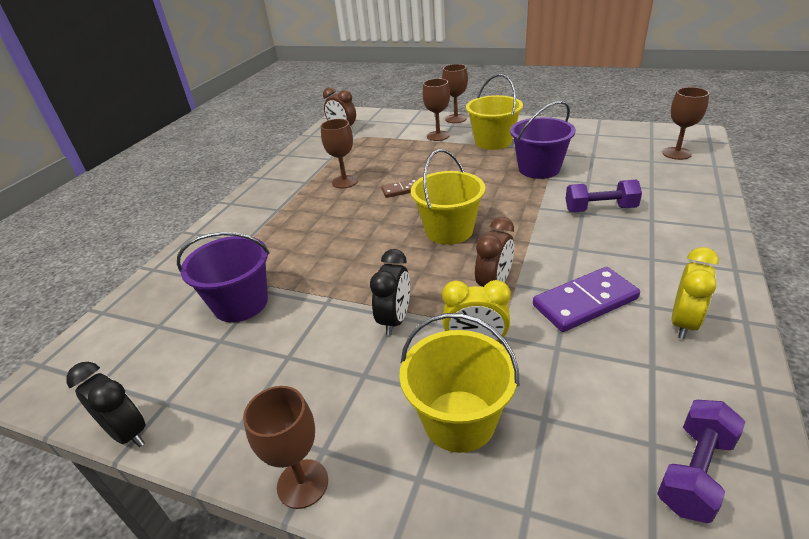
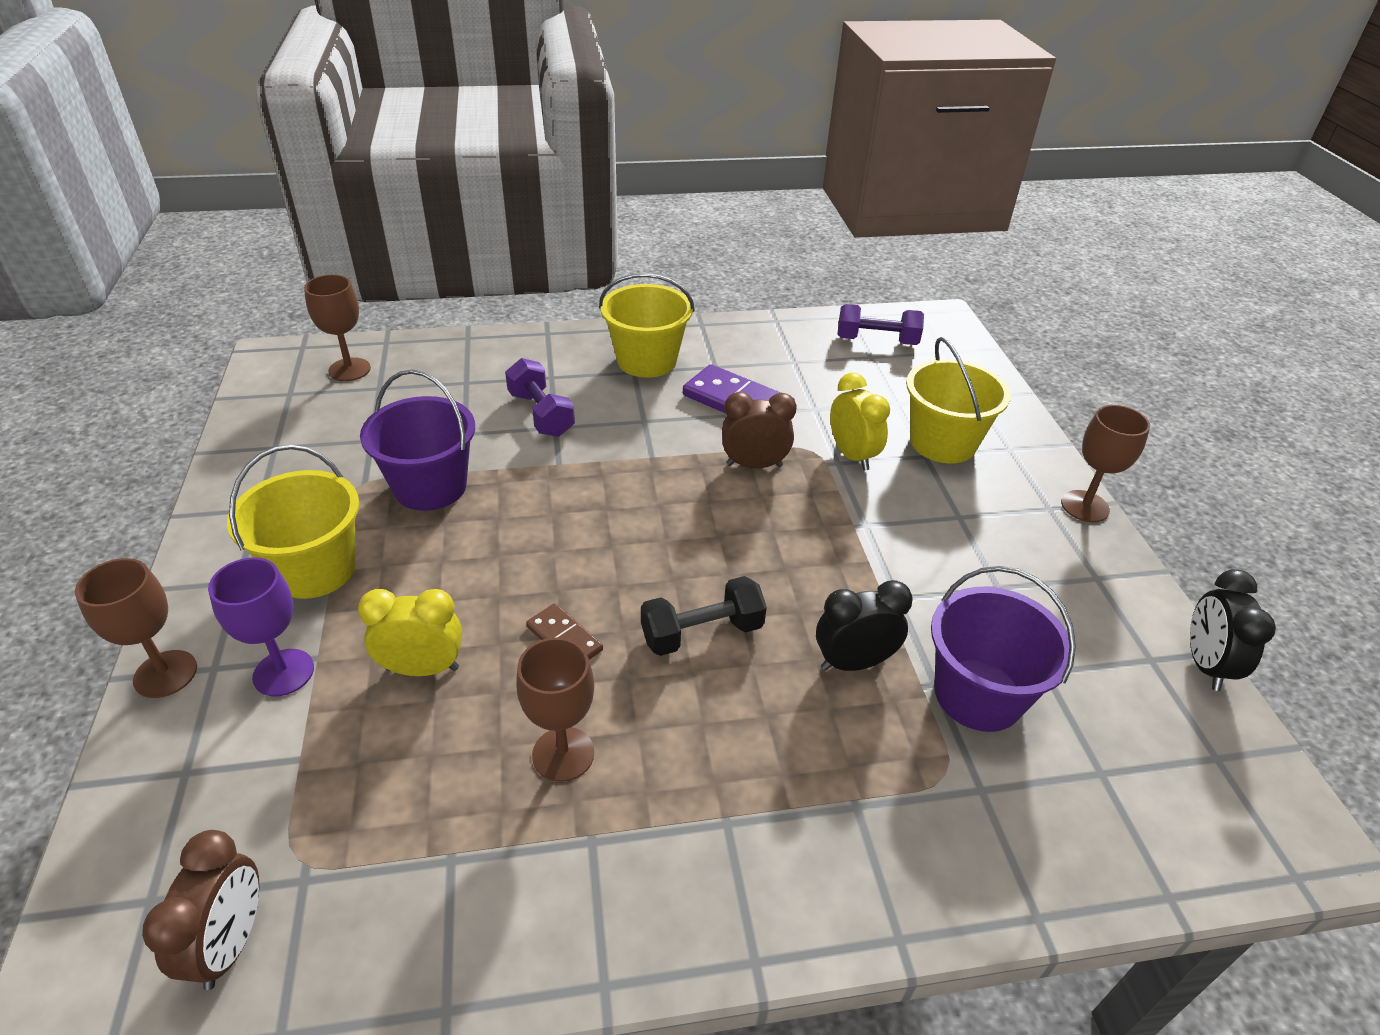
camera: 125 degrees left, 5 degrees up
black clock [370,249,410,335] -> black clock moved to [816,580,913,671]
yellow bucket [411,149,485,245] -> yellow bucket moved to [599,273,695,378]
brown goblet [423,78,450,141] -> purple goblet [208,557,314,697]
yellow clock [672,247,719,339] -> yellow clock moved to [358,589,462,676]
none -> black dumbbell [641,576,767,656]

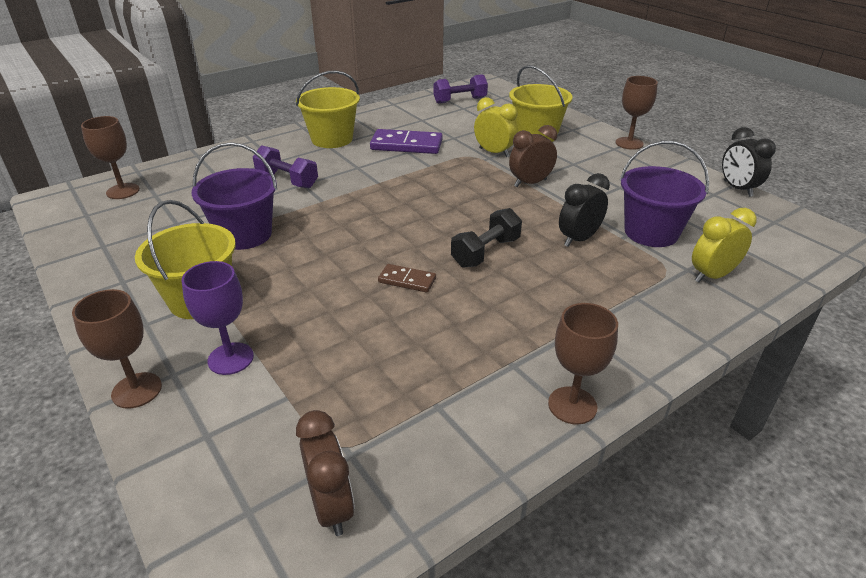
camera: 25 degrees left, 5 degrees down
yellow clock [358,589,462,676] -> yellow clock moved to [692,208,757,283]
brown goblet [516,637,594,782] -> brown goblet moved to [548,303,618,424]
brown clock [722,392,797,468] -> brown clock moved to [509,125,557,187]

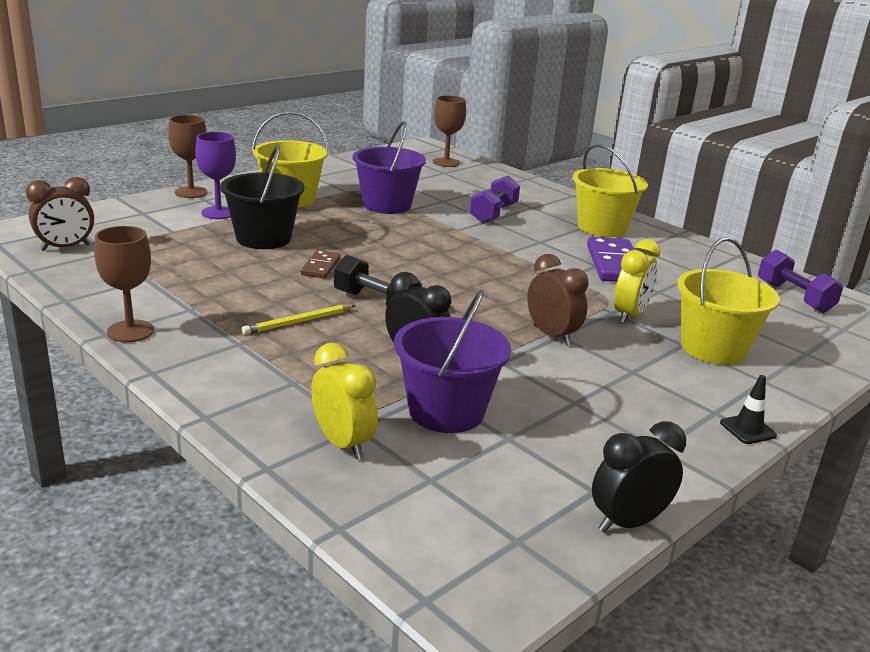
camera: 80 degrees right, 10 degrees down
brown goblet [615,76,658,150] -> black traffic cone [720,375,777,444]
none -> black bucket [220,145,305,249]
none -> yellow pencil [242,305,356,335]

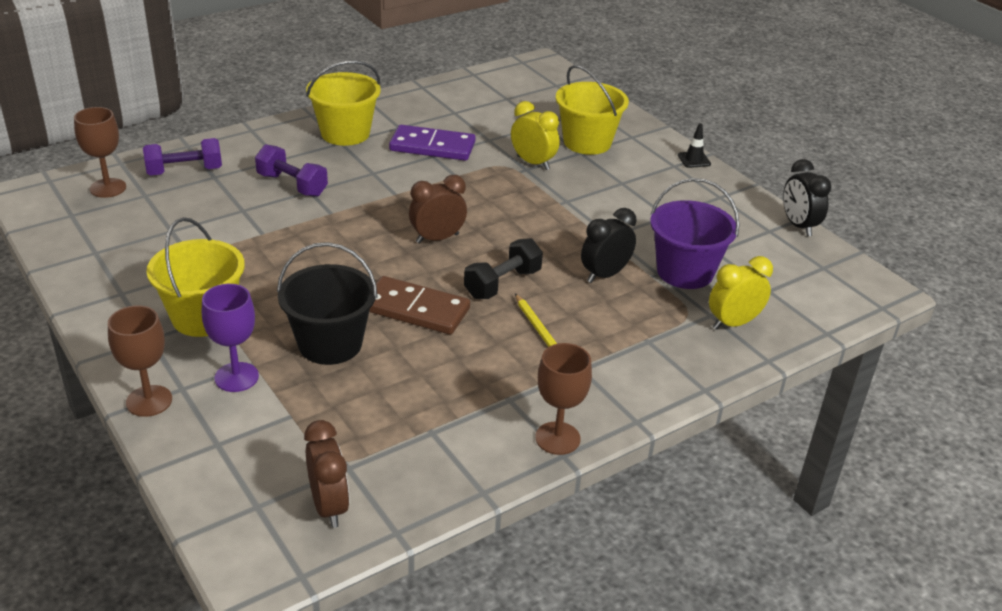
camera: 80 degrees left, 10 degrees up
brown domino [301,250,340,278] -> brown domino [369,276,470,334], size x1.79
purple bucket [352,121,426,214] -> none
brown clock [527,254,589,346] -> brown clock moved to [409,175,467,244]
purple dumbbell [758,250,843,313] -> purple dumbbell moved to [143,138,222,176]

